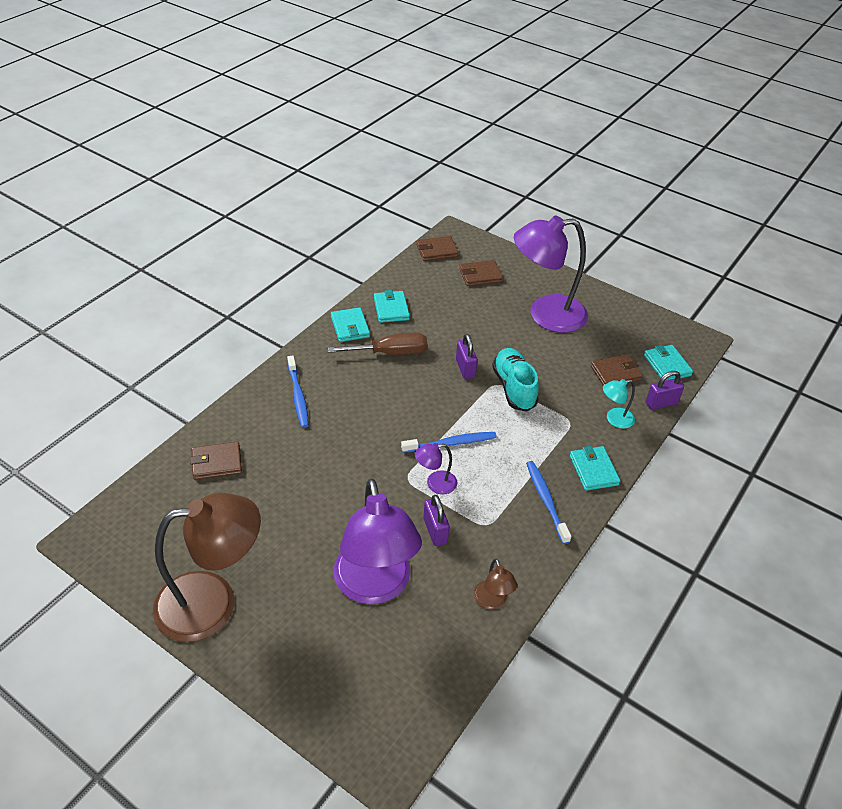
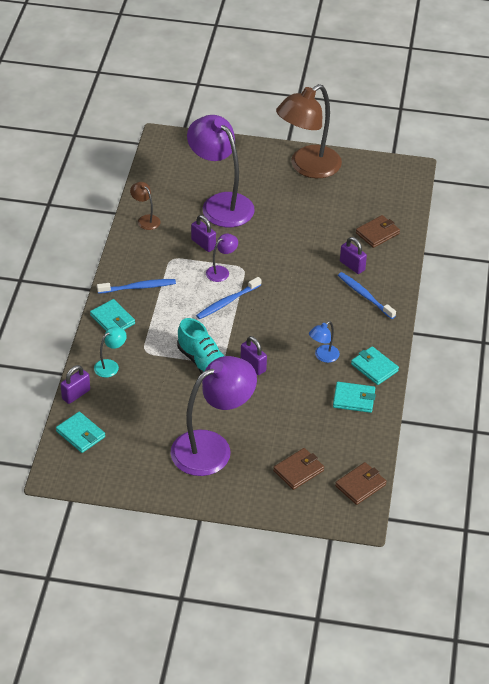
camera: 155 degrees right, 0 degrees up
brown screwdriver [328,333,427,355] -> blue lamp [309,321,340,363]
turquoise wallet [374,290,410,323] -> turquoise wallet turned 45 degrees counterclockwise [333,382,376,413]
blue toothbrush [526,461,571,544] -> blue toothbrush turned 60 degrees counterclockwise [97,279,176,294]
brown wallet [591,354,643,386] -> none
none -> purple padlock [340,237,367,274]

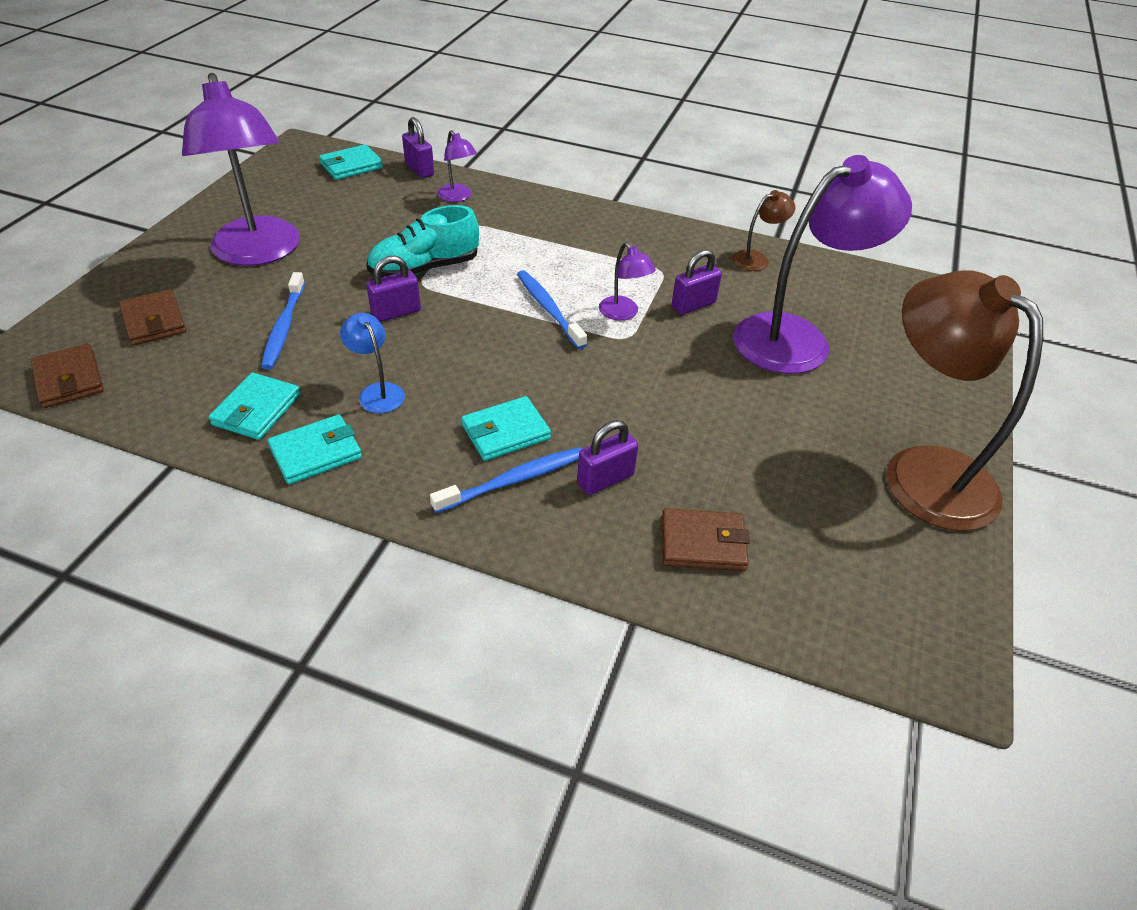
camera: 100 degrees right, 0 degrees up
turquoise wallet [90,299,135,331] -> turquoise wallet moved to [461,396,551,461]
turquoise lamp [94,327,127,378] -> purple lamp [437,130,477,202]
blue toothbrush [97,279,176,294] -> blue toothbrush moved to [261,272,305,369]
brown wallet [356,215,400,248] -> brown wallet turned 60 degrees counterclockwise [662,508,750,571]

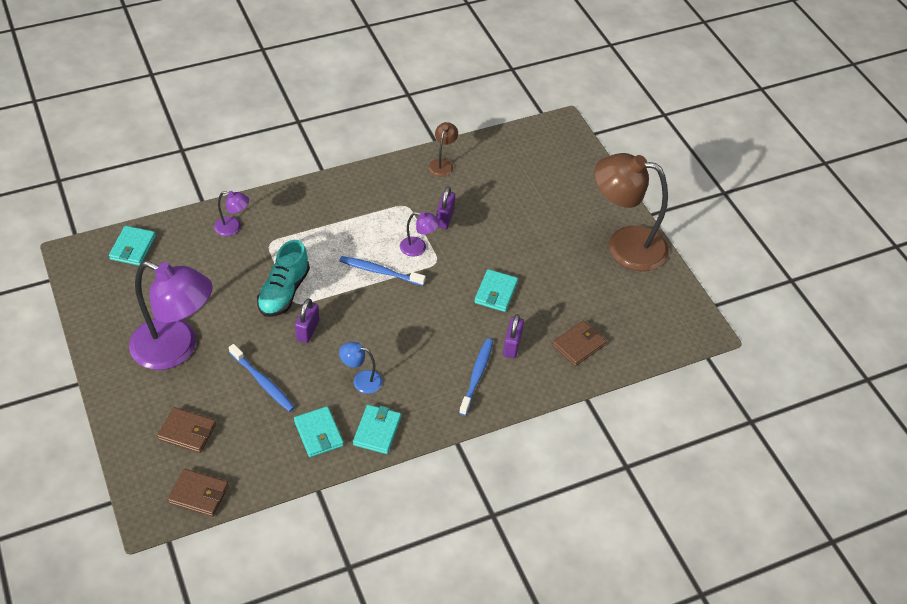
camera: 45 degrees left, 5 degrees up
purple padlock [402,117,434,178] -> none
turquoise wallet [461,396,551,461] -> turquoise wallet moved to [474,269,518,312]
purple lamp [733,155,912,374] -> none

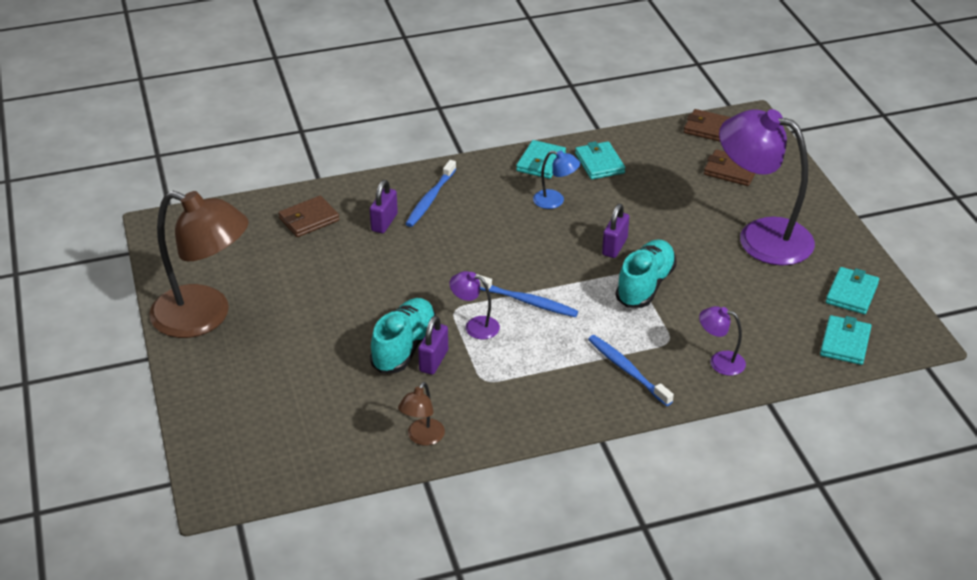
camera: 170 degrees left, 10 degrees down
blue toothbrush [229,344,295,412] -> blue toothbrush moved to [588,335,674,406]
turquoise wallet [474,269,518,312] -> turquoise wallet moved to [826,267,879,314]
none -> turquoise shoe [370,298,436,374]

